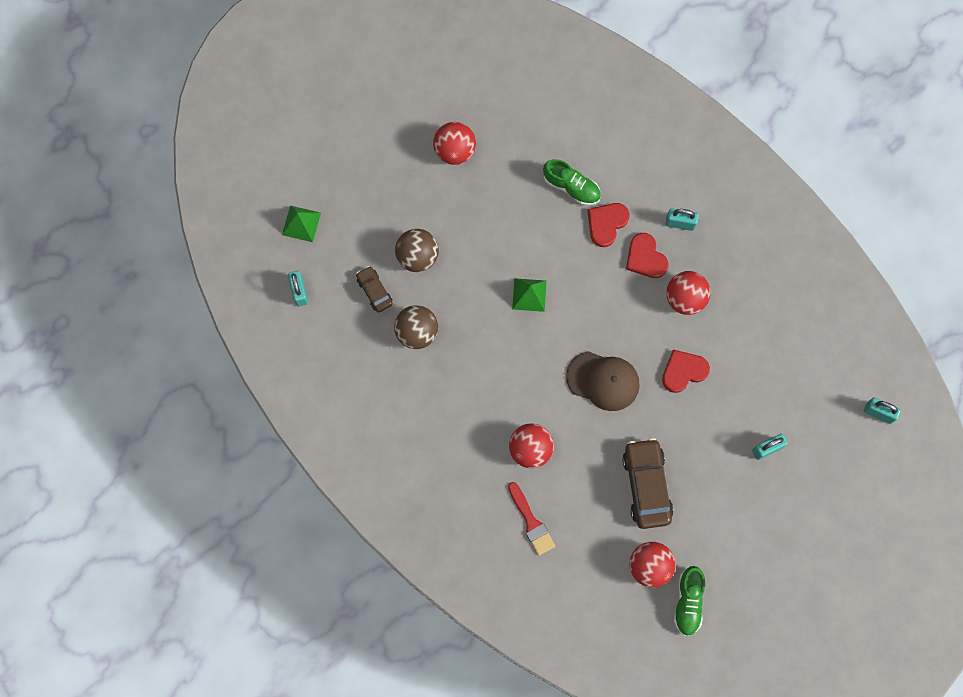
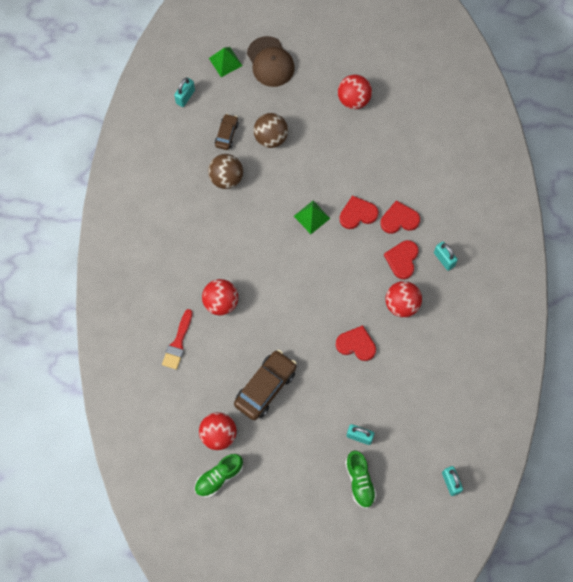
camera: 45 degrees right, 5 degrees down
green shoe [543,159,601,206] -> green shoe moved to [345,451,377,509]
brown cap [566,351,640,411] -> brown cap moved to [247,36,295,87]
none -> red heart [339,195,379,229]

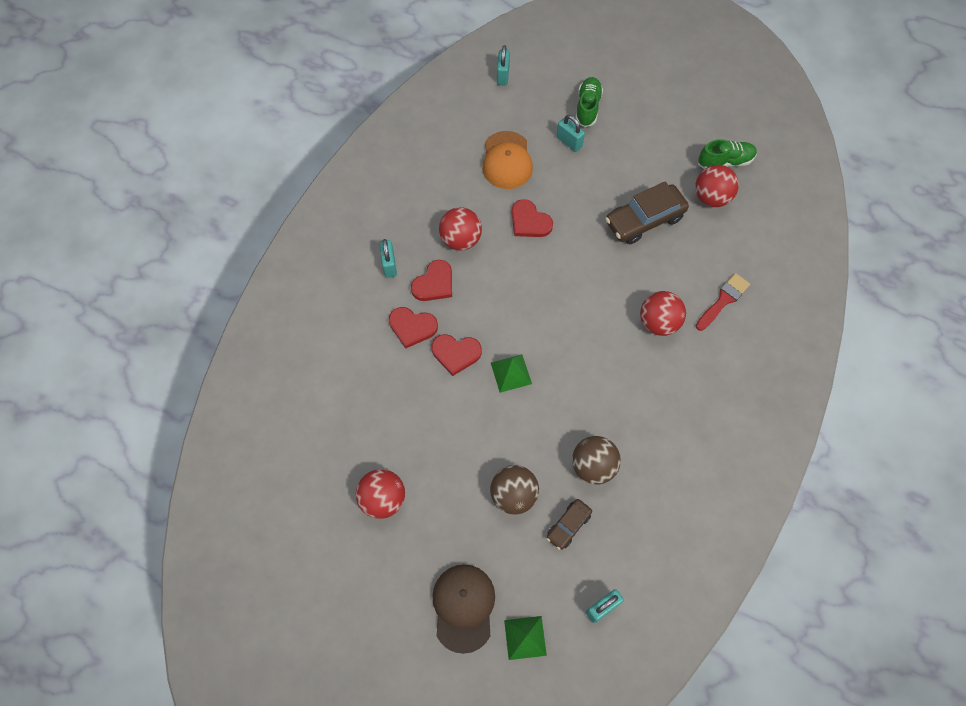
camera: 155 degrees left, 5 degrees down
none -> orange cap [482,131,533,189]

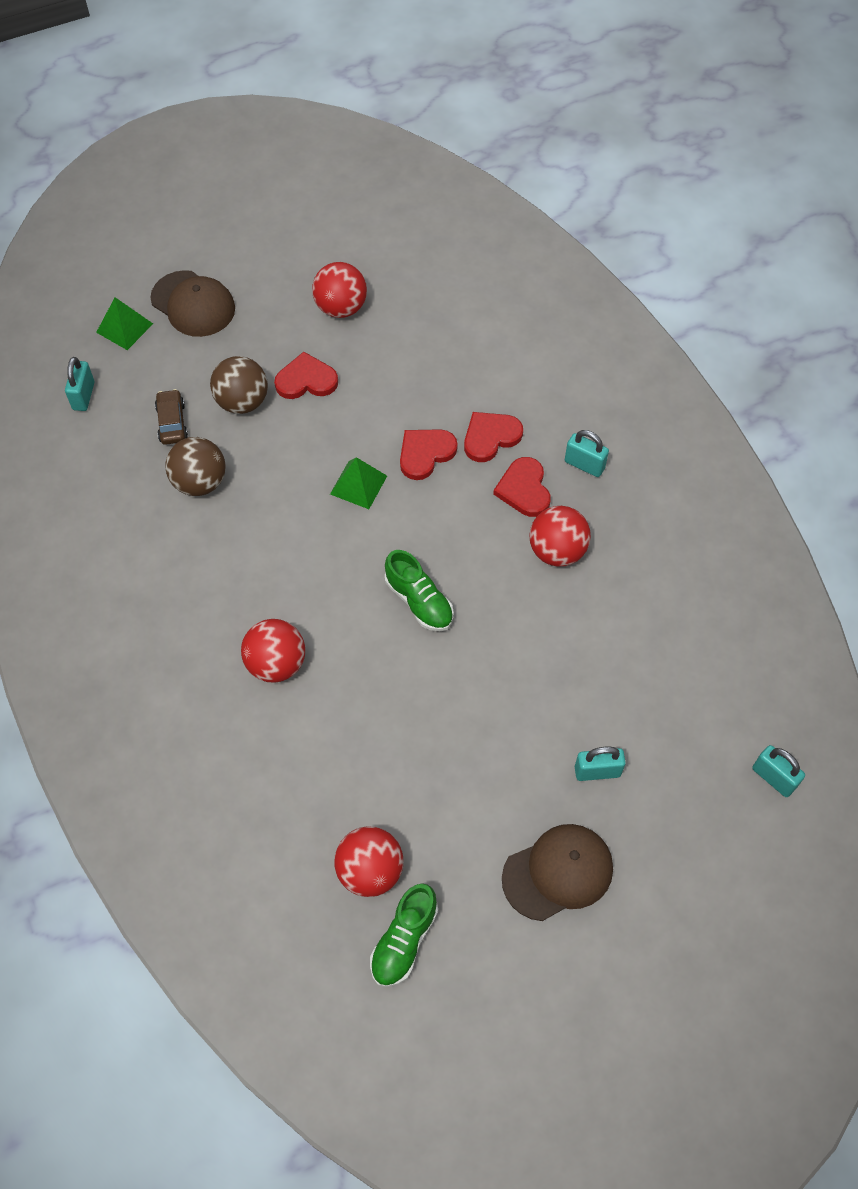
camera: 130 degrees right, 5 degrees down
orange cap [482,131,533,189] -> none
red heart [511,199,553,237] -> red heart moved to [274,352,338,399]
green shoe [576,77,603,127] -> green shoe moved to [385,550,454,631]
brown car [605,181,689,244] -> none
red brush [696,273,750,331] -> none
none -> brown cap [502,824,613,921]

